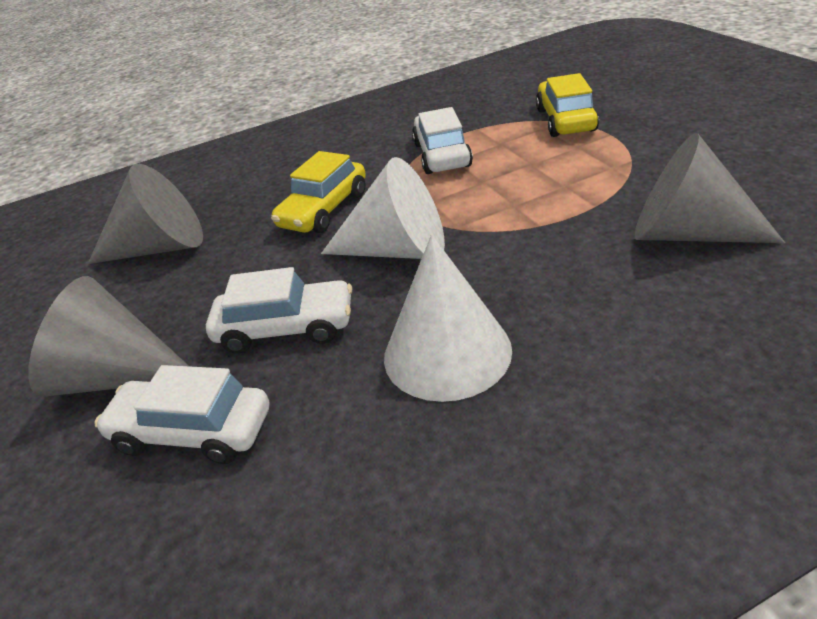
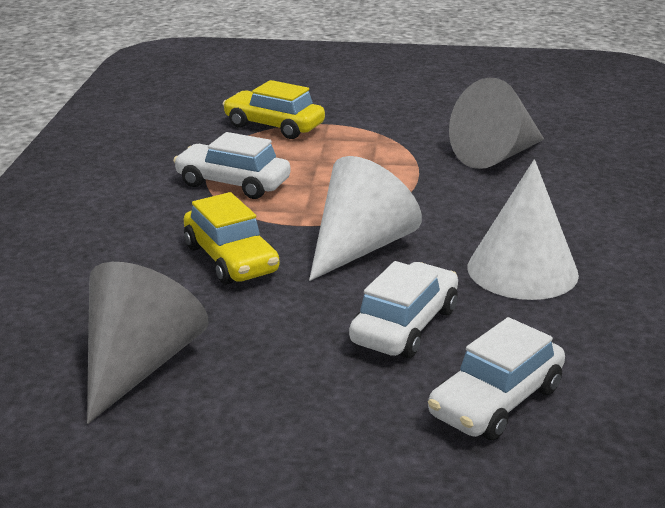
camera: 65 degrees left, 10 degrees down
grey cone [28,276,189,397] -> none

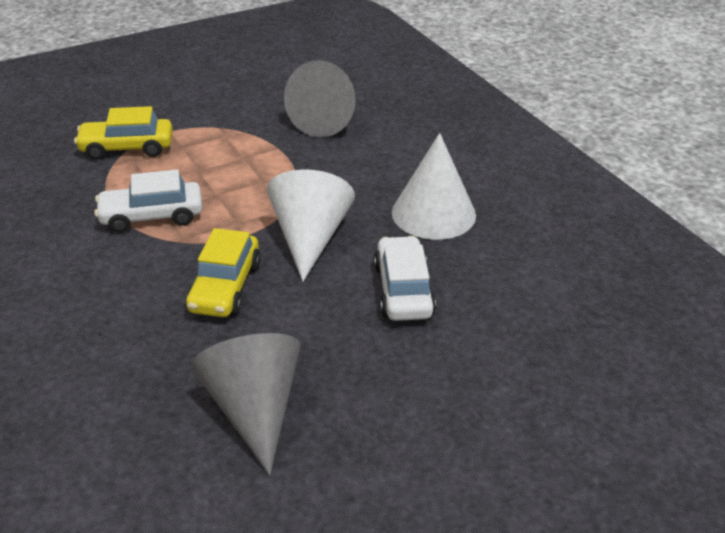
camera: 35 degrees left, 10 degrees up
yellow car [184,192,279,285] -> yellow car turned 75 degrees clockwise [186,228,261,317]
white car [428,317,565,440] -> none

